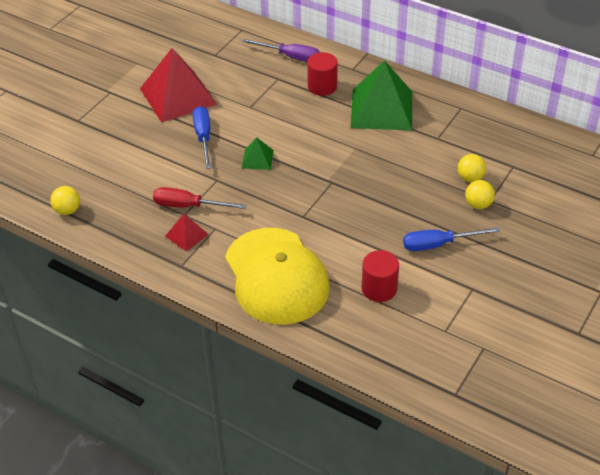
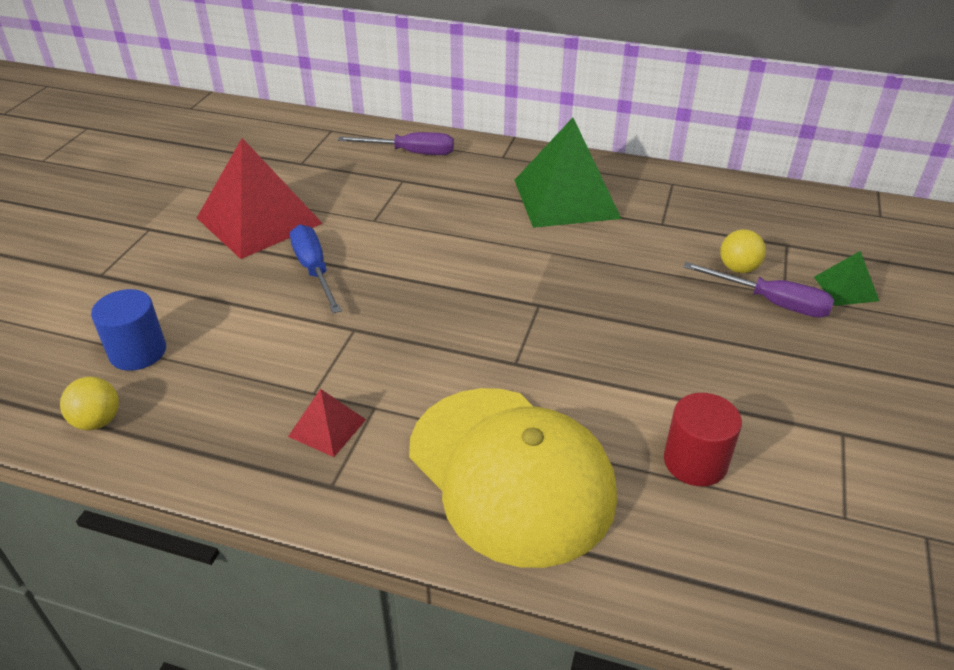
camera: 15 degrees left, 5 degrees down
red screwdriver [153,187,246,209] -> none
green pyramid [242,137,274,170] -> green pyramid moved to [814,251,879,306]
red cylinder [307,52,338,96] -> none
blue screwdriver [403,227,500,251] -> none
yellow ball [465,180,495,209] -> purple screwdriver [684,262,834,318]
none -> blue cylinder [91,289,166,371]

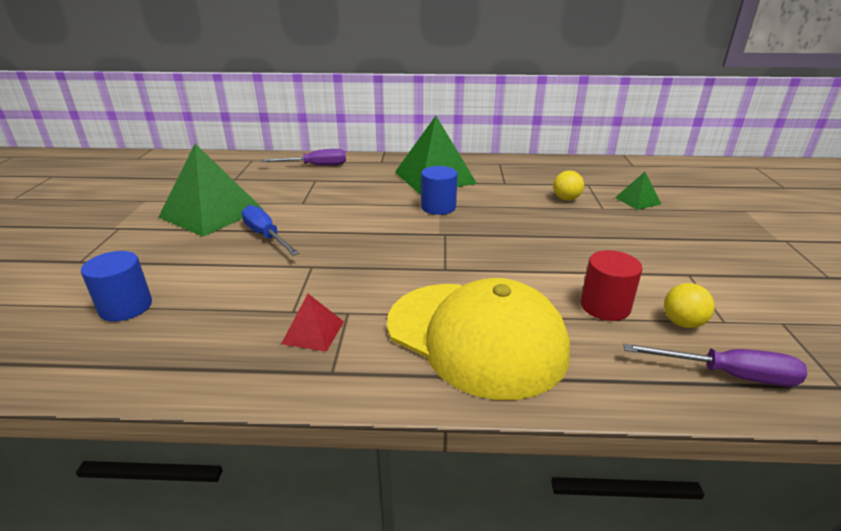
camera: 15 degrees left, 10 degrees down
yellow ball [60,377,119,430] -> yellow ball moved to [664,283,715,328]
red pyramid [197,138,323,259] -> green pyramid [159,144,263,237]
purple screwdriver [684,262,834,318] -> purple screwdriver moved to [623,344,807,387]
none -> blue cylinder [421,166,458,215]

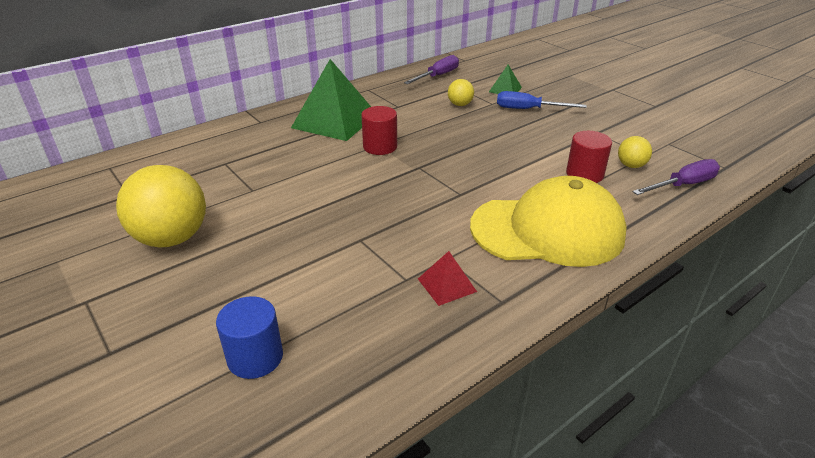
camera: 40 degrees left, 5 degrees up
green pyramid [159,144,263,237] -> yellow ball [116,165,206,247]
blue screwdriver [242,205,300,256] -> blue screwdriver moved to [497,91,587,109]
purple screwdriver [260,149,346,165] -> purple screwdriver moved to [404,55,459,84]
blue cylinder [421,166,458,215] -> red cylinder [361,106,397,155]

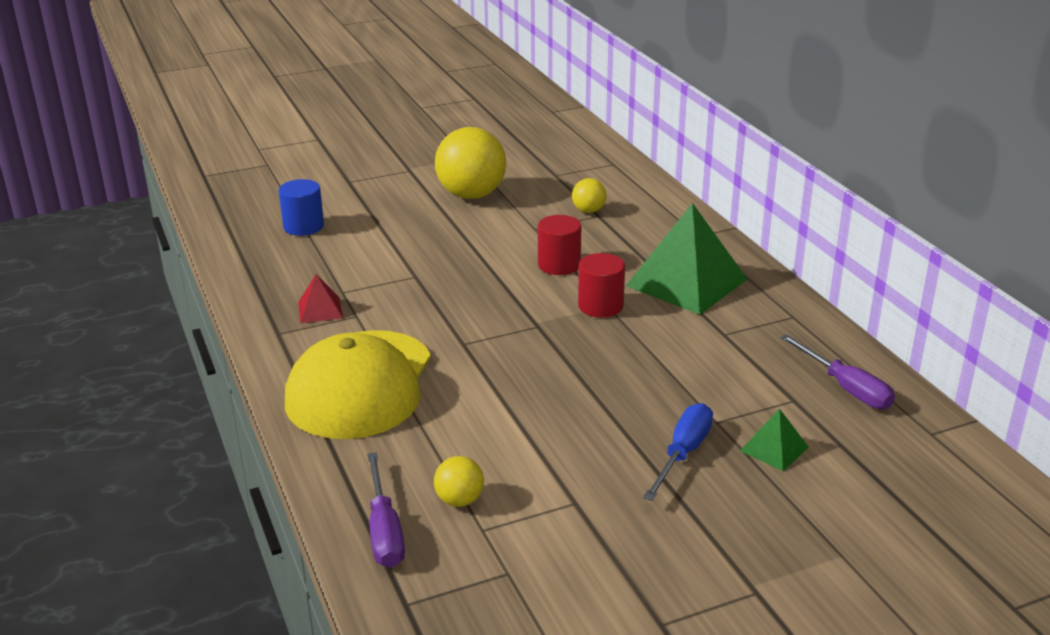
camera: 105 degrees right, 5 degrees down
yellow ball [448,79,474,106] -> yellow ball moved to [572,178,606,213]
red cylinder [566,131,612,183] -> red cylinder moved to [538,215,581,275]

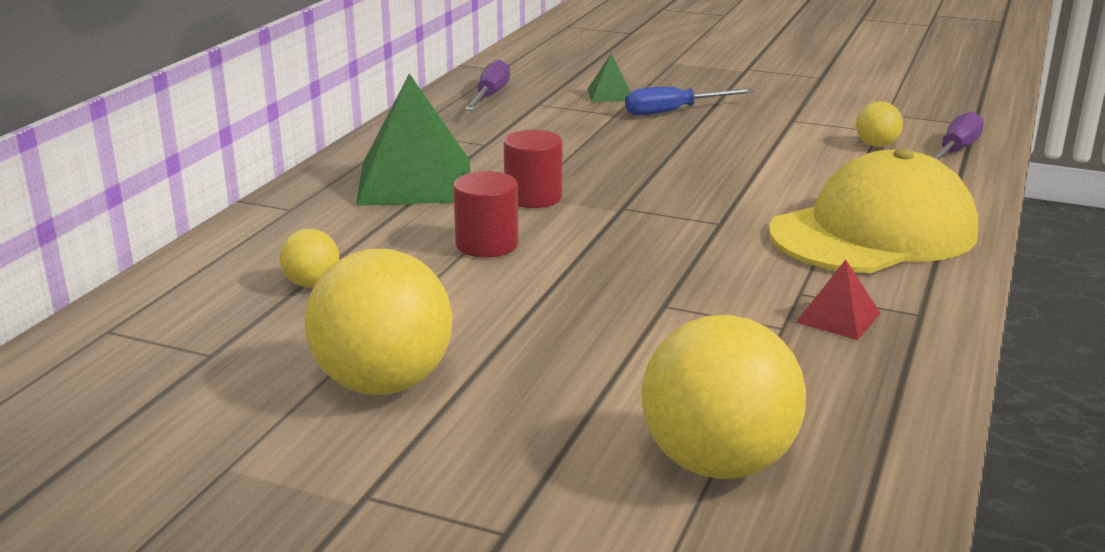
camera: 135 degrees left, 5 degrees down
blue cylinder [279,179,324,236] -> yellow ball [642,315,806,479]

